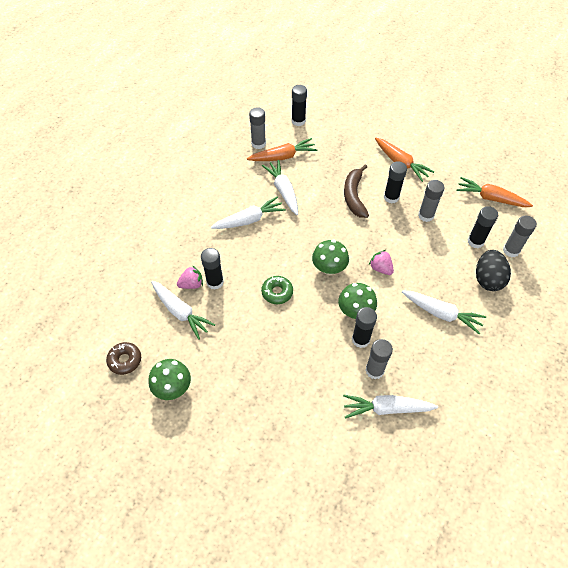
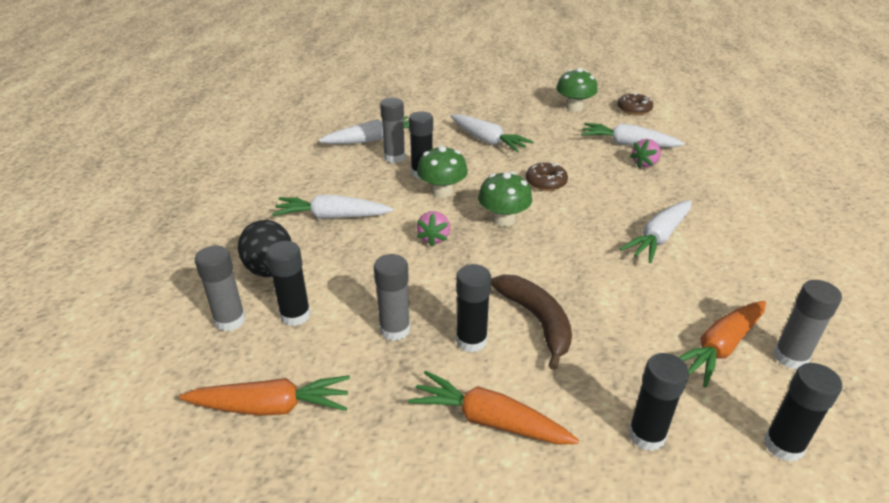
camera: 155 degrees right, 20 degrees down
black glue stick [201,248,224,290] -> black glue stick moved to [628,353,689,451]
green donut [261,276,293,304] -> brown donut [526,162,568,191]
white carrot [262,160,298,215] -> white carrot moved to [450,114,534,152]
pink strawberry [369,250,394,275] -> pink strawberry turned 75 degrees clockwise [417,211,450,247]

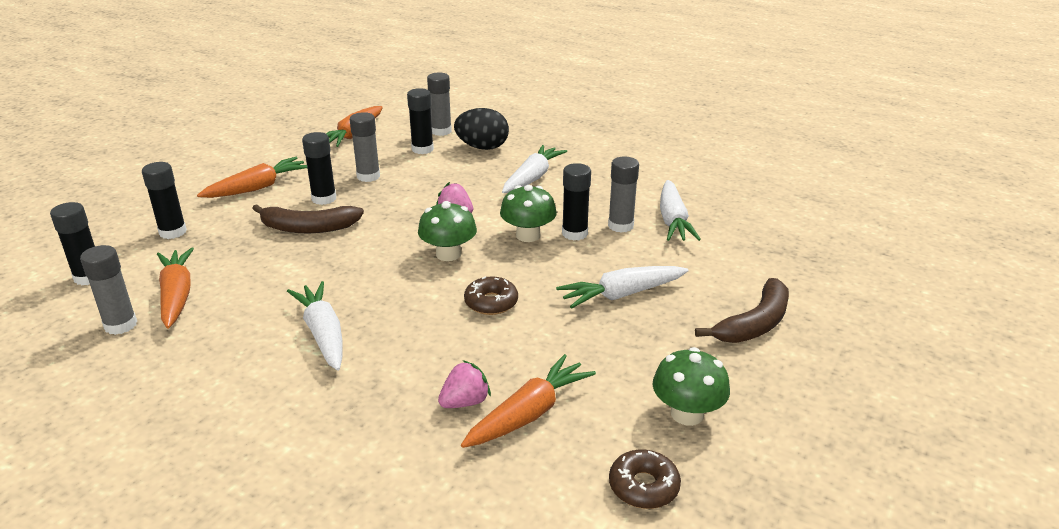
camera: 115 degrees right, 5 degrees down
white carrot [581,123,685,148] -> orange carrot [461,354,596,448]
pink strawberry [630,139,661,168] -> pink strawberry turned 75 degrees clockwise [438,360,491,408]
none -> brown banana [695,278,789,343]

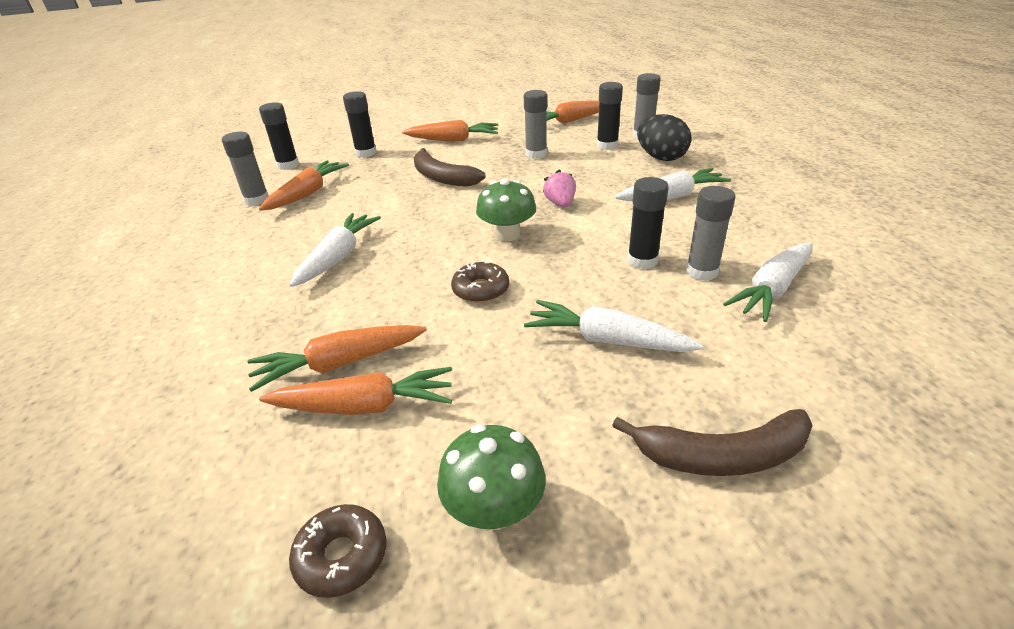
camera: 45 degrees right, 5 degrees up
black glue stick [302,132,336,205] -> none
pink strawberry [438,360,491,408] -> orange carrot [247,325,427,392]
green mushroom [500,185,557,242] -> none

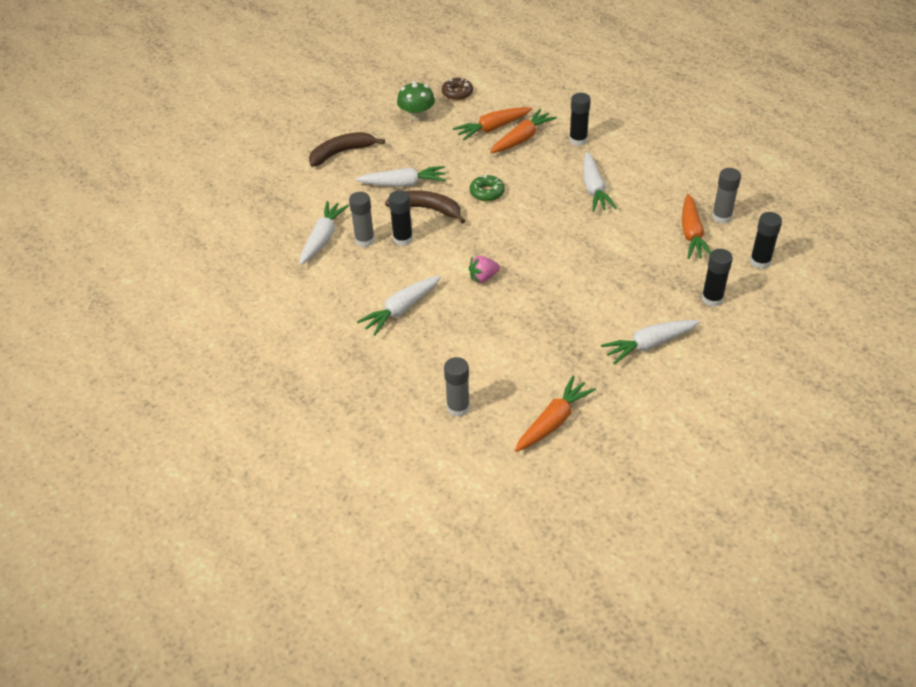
camera: 155 degrees right, 10 degrees up
orange carrot [402,120,498,142] -> white carrot [601,320,700,364]
brown banana [414,148,486,187] -> brown banana moved to [385,191,465,224]
brown donut [451,262,509,303] -> green donut [470,174,504,202]
green mushroom [476,179,536,241] -> none
grey glue stick [524,90,547,159] -> none
pink strawberry [543,169,576,207] -> pink strawberry turned 105 degrees clockwise [469,256,500,283]
black glue stick [597,82,623,150] -> black glue stick moved to [569,93,591,146]
black egg [637,114,692,161] -> none

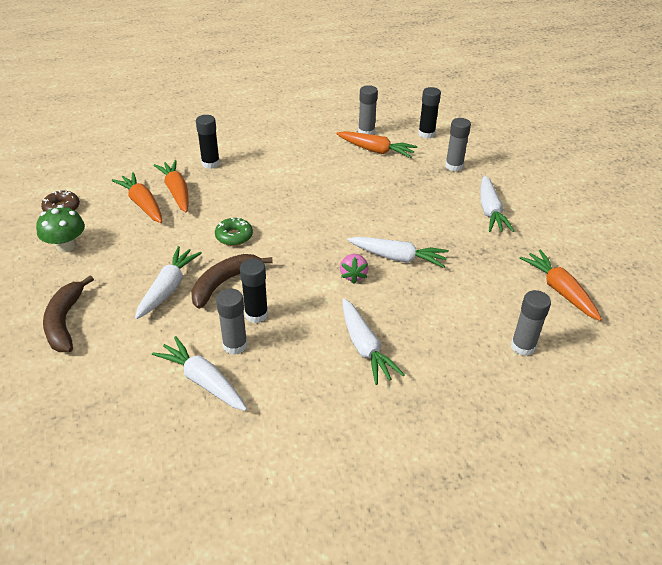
camera: 70 degrees left, 5 degrees down
orange carrot [453,107,532,141] -> orange carrot turned 150 degrees clockwise [112,172,162,223]
white carrot [583,152,617,212] -> white carrot moved to [347,237,449,268]
black glue stick [702,249,733,307] -> grey glue stick [445,118,471,171]

